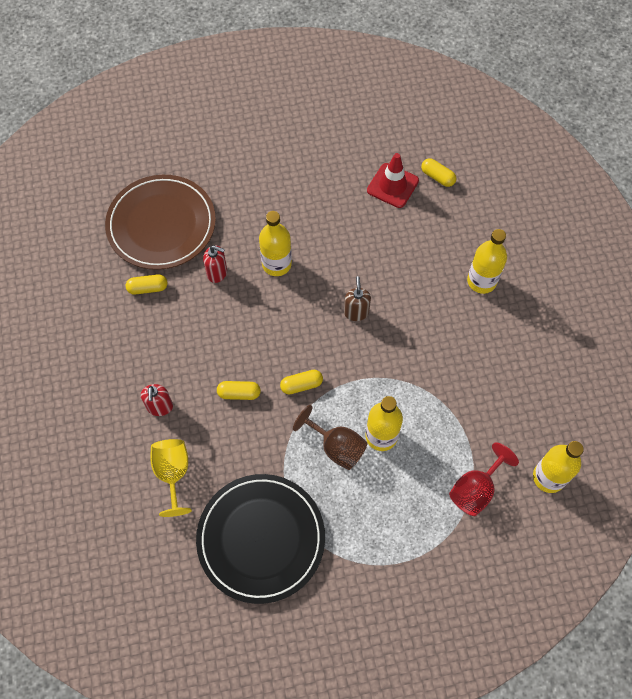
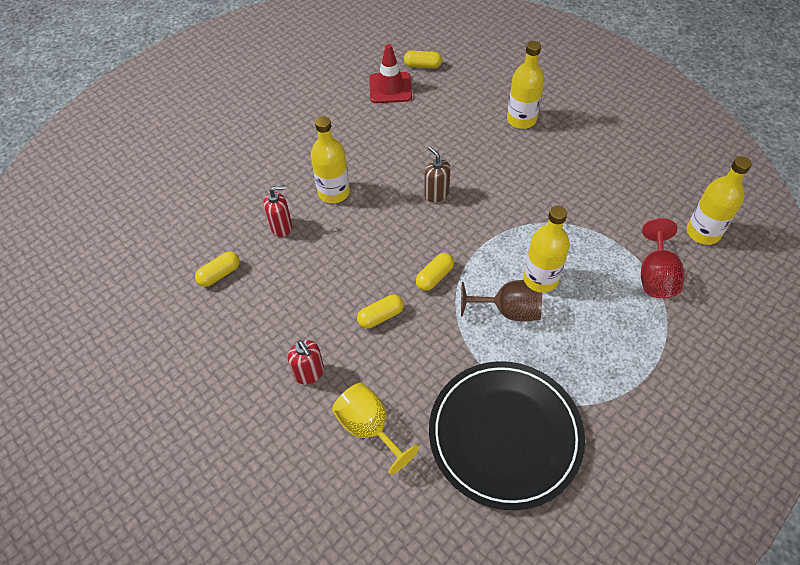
camera: 30 degrees left, 10 degrees down
brown plate [105,175,216,270] -> none

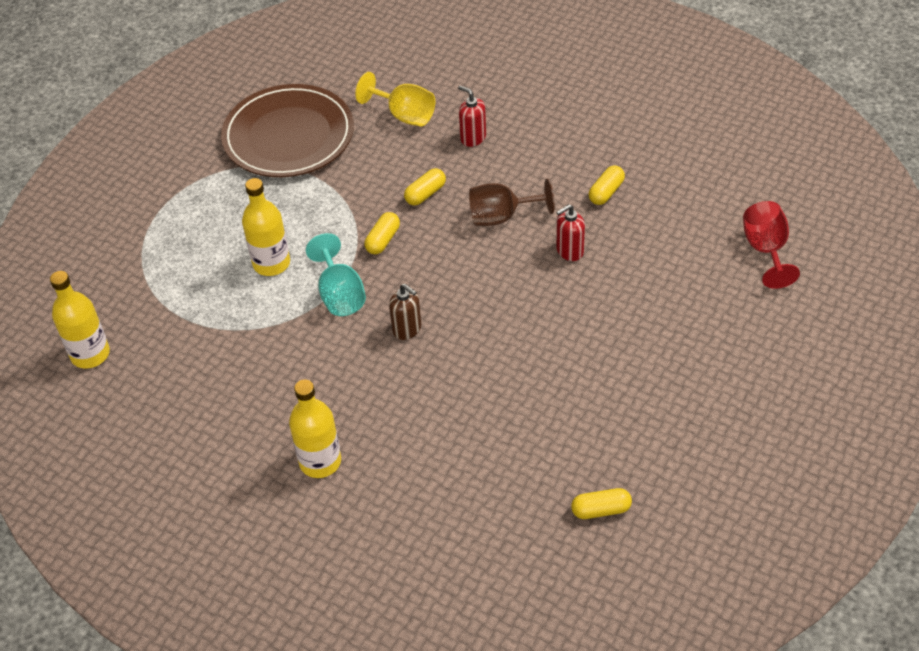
camera: 165 degrees right, 5 degrees down
yellow bottle [311,116,350,203] -> none
red traffic cone [369,44,412,103] -> none
yellow capsule [404,51,442,69] -> yellow capsule moved to [571,488,632,519]
black plate [429,361,585,510] -> brown plate [221,84,354,177]
brown goblet [461,280,542,321] -> brown goblet moved to [469,179,555,226]
red goblet [641,218,684,298] -> red goblet moved to [743,201,800,289]
none -> turquoise goblet [306,233,366,316]

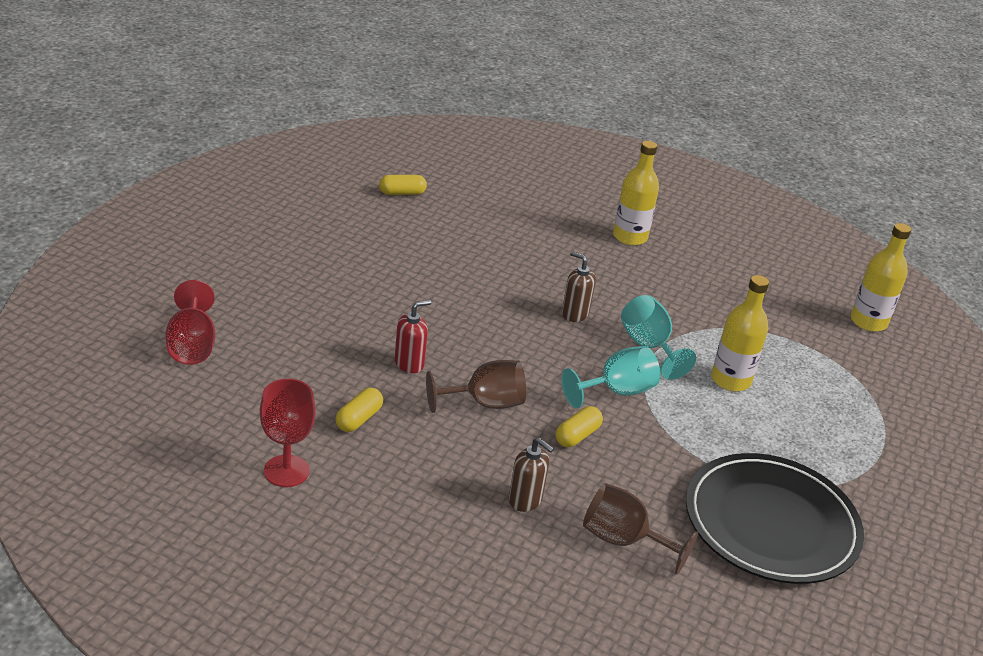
camera: 170 degrees right, 15 degrees down
brown plate [221,84,354,177] -> black plate [686,453,864,584]
yellow goblet [355,72,435,126] -> brown goblet [583,483,698,575]
yellow capsule [364,212,400,254] -> turquoise goblet [562,346,660,408]
red soap dispenser [458,85,486,147] -> brown soap dispenser [509,438,554,512]
none -> red goblet [260,379,316,487]

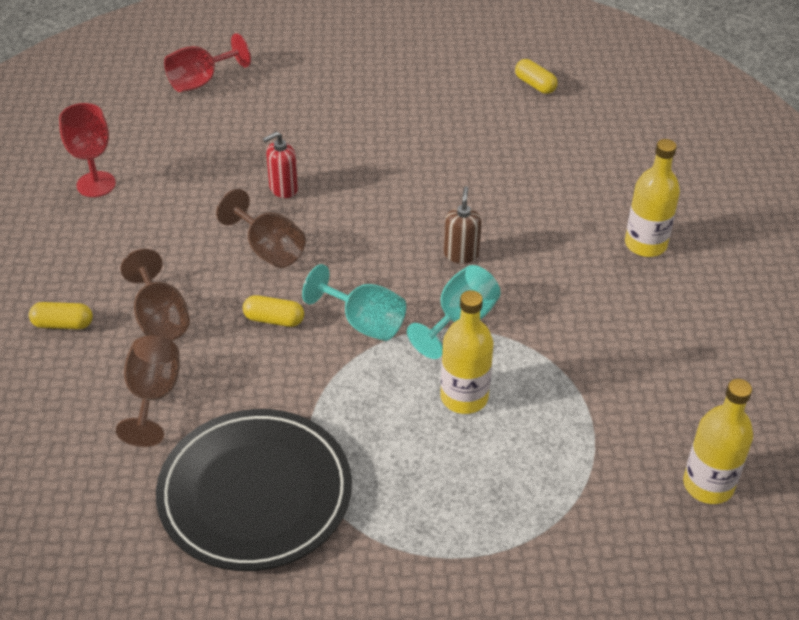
camera: 65 degrees right, 10 degrees up
yellow capsule [335,388,383,432] -> yellow capsule moved to [29,302,93,329]
red soap dispenser [395,300,431,373] -> red soap dispenser turned 120 degrees clockwise [263,131,298,198]
brown soap dispenser [509,438,554,512] -> brown goblet [120,249,190,341]

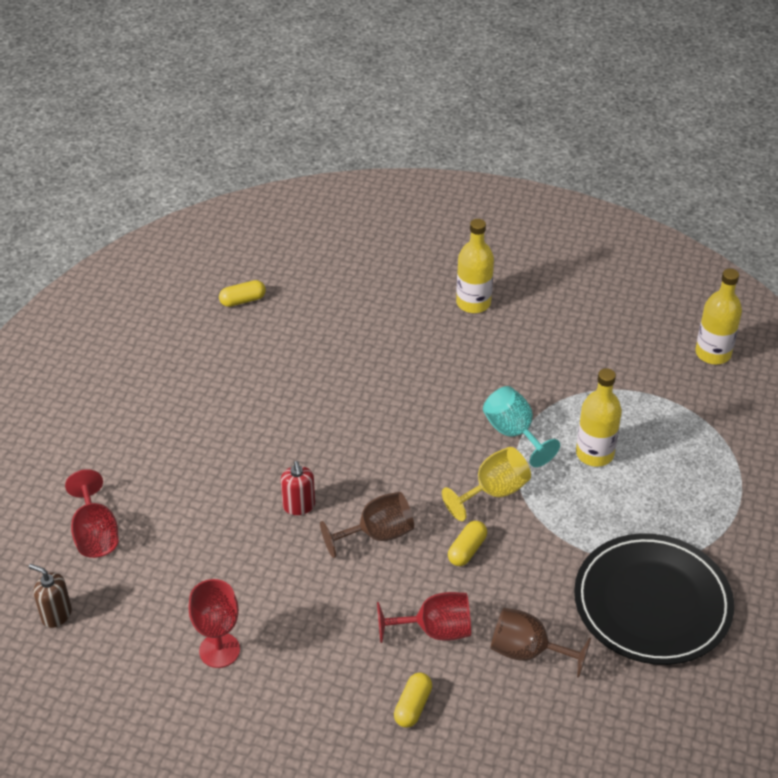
camera: 70 degrees left, 0 degrees up
brown goblet [120,249,190,341] -> red goblet [377,592,471,643]
turquoise goblet [302,264,406,341] -> yellow goblet [442,447,531,521]
brown soap dispenser [444,186,482,264] -> brown soap dispenser moved to [29,564,72,628]

